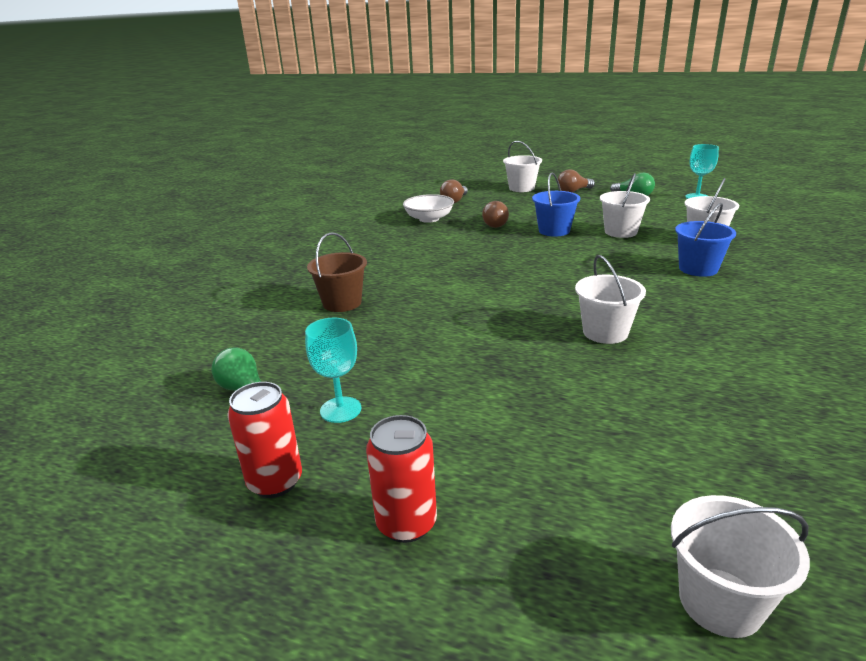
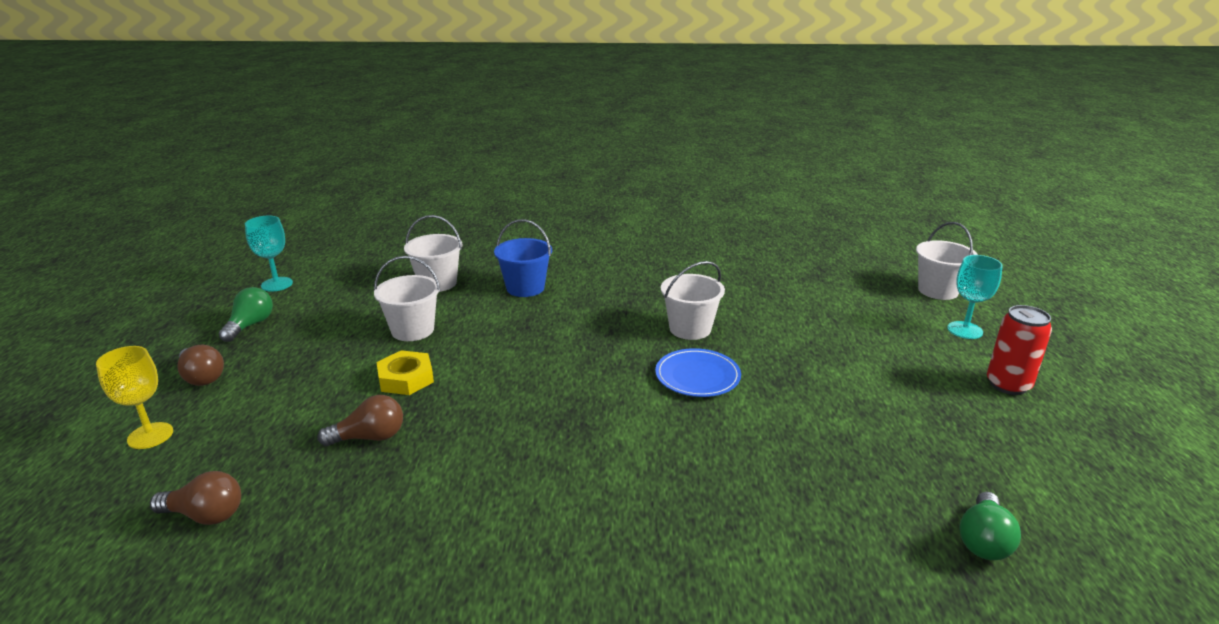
camera: 110 degrees left, 0 degrees up
red can [227,382,302,498] -> none
turquoise goblet [305,318,361,423] -> turquoise goblet moved to [947,255,1003,339]
brown bucket [307,232,367,312] -> none
white bowl [403,194,454,223] -> none
white bucket [503,141,542,192] -> yellow goblet [96,346,173,449]
blue bucket [532,172,580,237] -> yellow nut [376,350,434,395]
none -> blue plate [655,348,741,397]

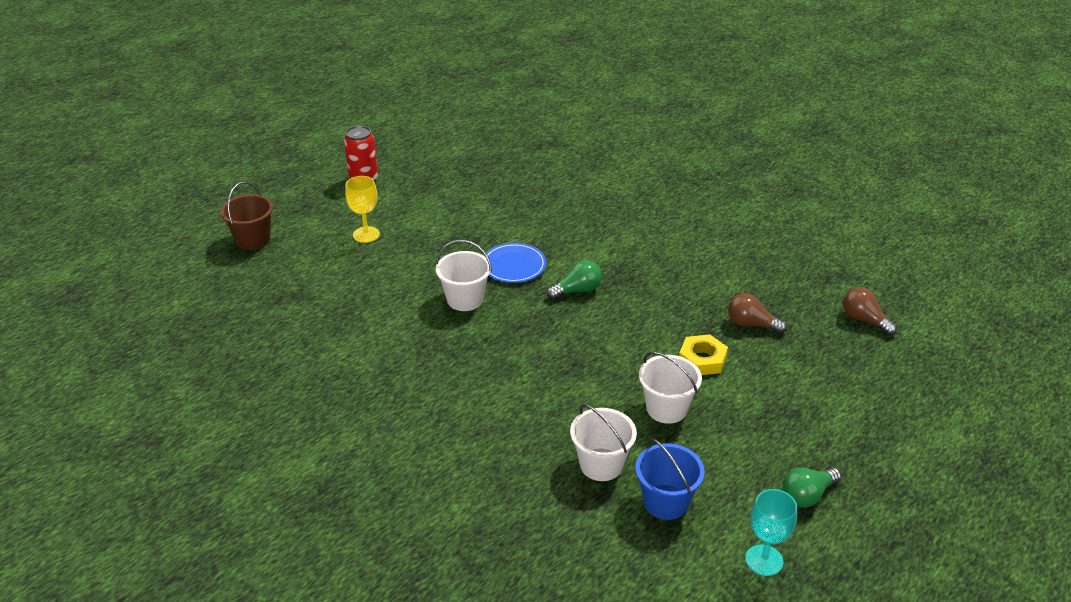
camera: 140 degrees left, 10 degrees up
yellow goblet [96,346,173,449] -> yellow goblet moved to [345,176,380,243]
brown light bulb [178,345,224,386] -> none
blue bucket [494,219,552,297] -> blue bucket moved to [635,438,705,520]
white bucket [916,222,978,300] -> brown bucket [220,182,273,250]
turquoise goblet [947,255,1003,339] -> none
green light bulb [959,492,1021,560] -> green light bulb moved to [547,260,602,299]

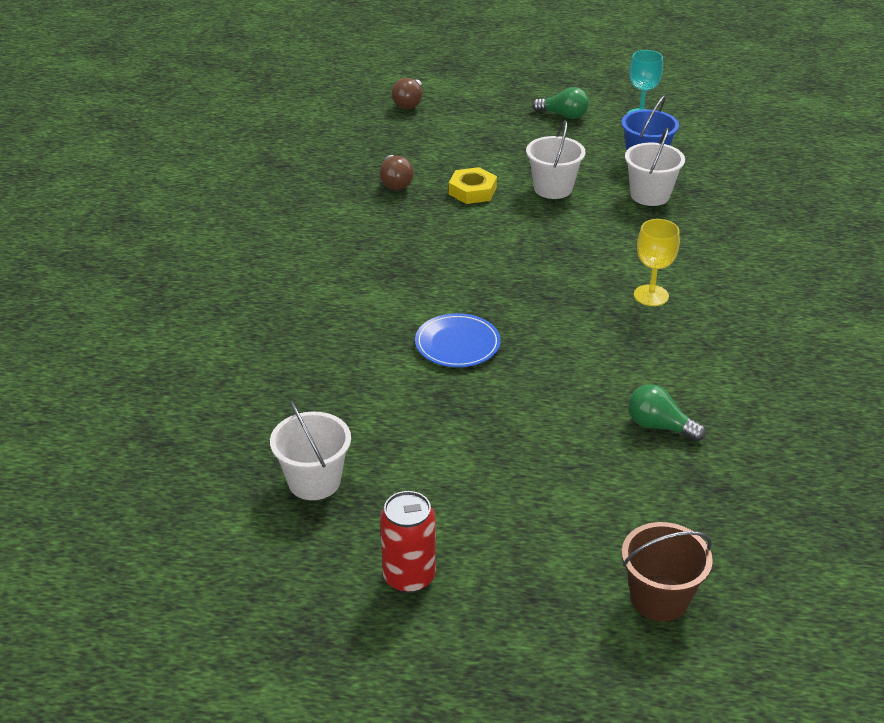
camera: 125 degrees left, 0 degrees up
yellow goblet [345,176,380,243] -> yellow goblet moved to [634,219,680,306]
white bucket [436,240,492,311] -> white bucket moved to [270,401,351,500]
green light bulb [547,260,602,299] -> green light bulb moved to [628,384,706,442]
brown light bulb [843,287,897,336] -> brown light bulb moved to [392,78,422,109]

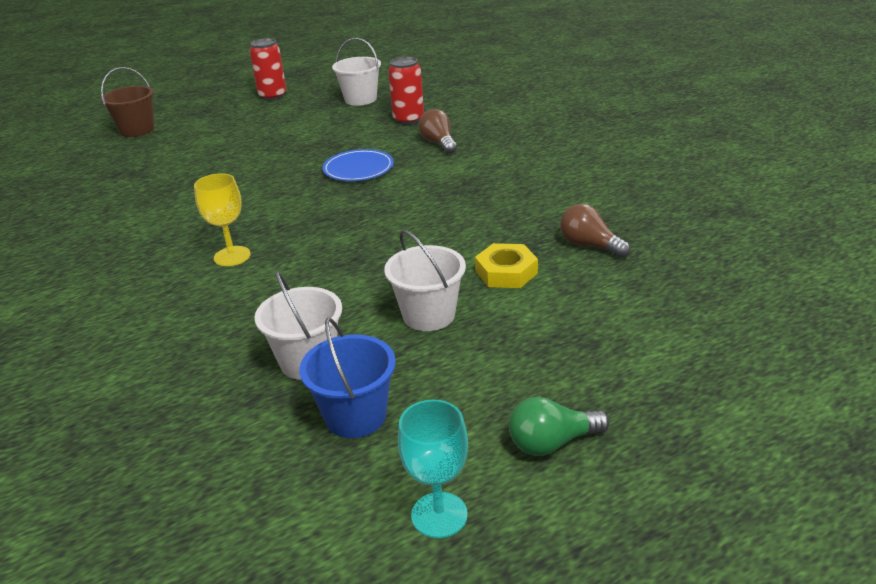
camera: 145 degrees right, 5 degrees down
brown light bulb [392,78,422,109] -> brown light bulb moved to [418,109,457,154]
green light bulb [628,384,706,442] -> none
none -> red can [388,57,424,125]

